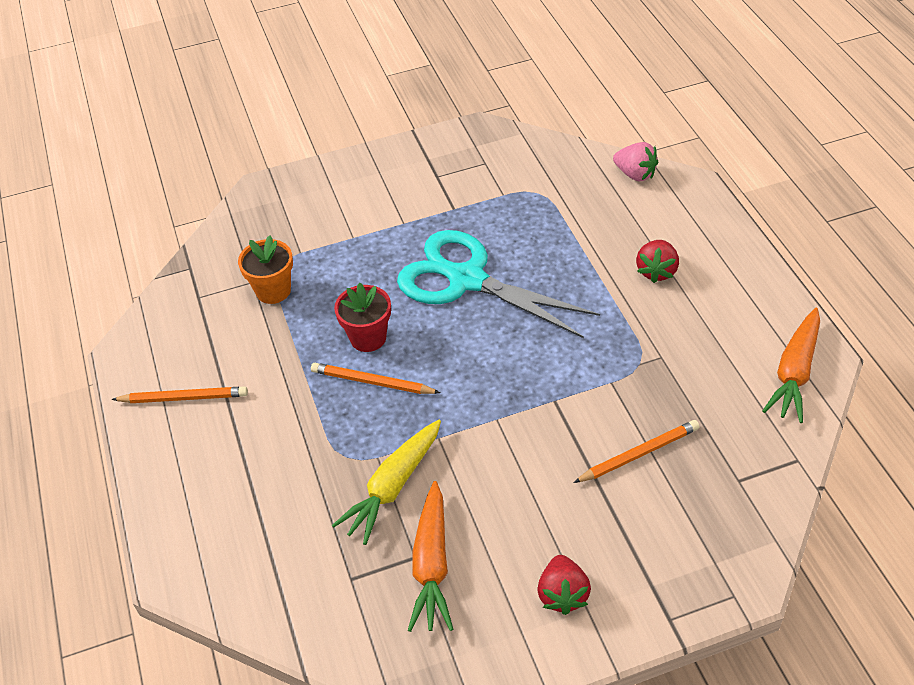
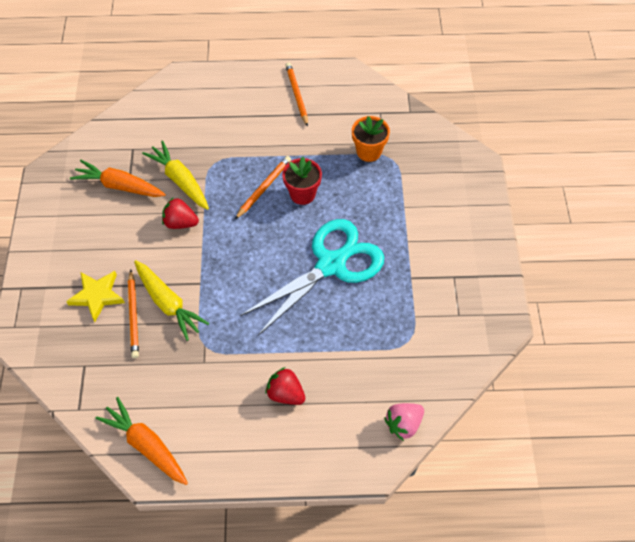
camera: 105 degrees right, 10 degrees up
orange pencil [111,386,248,403] -> orange pencil turned 150 degrees clockwise [285,62,308,127]
red strawberry [537,555,591,615] -> red strawberry moved to [162,197,199,229]
none -> yellow star [66,271,125,322]
none -> yellow carrot [134,260,209,341]

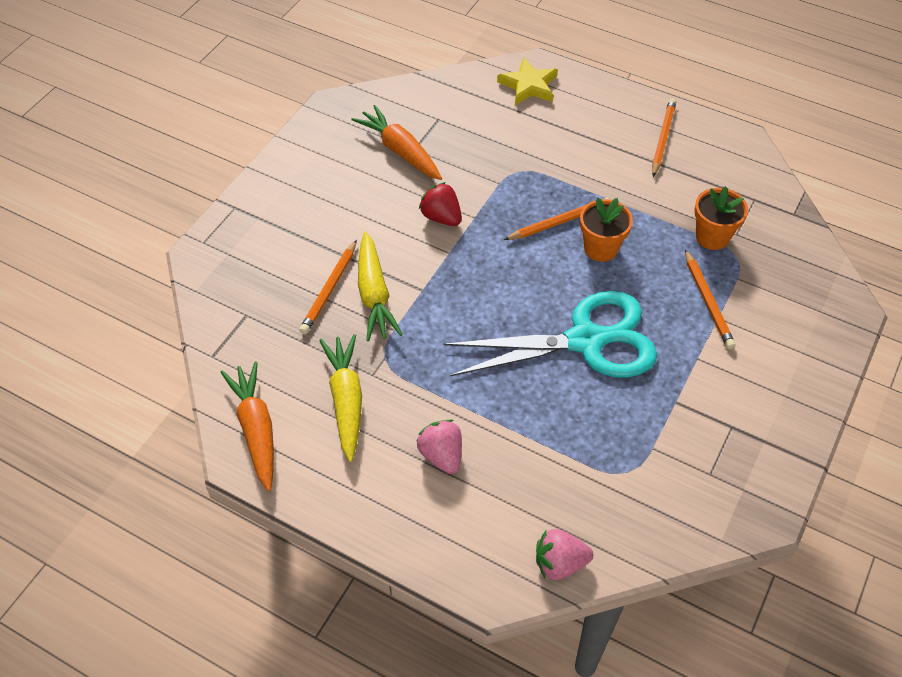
camera: 30 degrees right, 5 degrees down
yellow star [66,271,125,322] -> yellow star moved to [497,58,558,105]
yellow carrot [142,140,209,210] -> yellow carrot moved to [319,334,362,462]
red strawberry [265,367,306,405] -> pink strawberry [417,419,462,474]
red flower pot [282,157,322,205] -> orange flower pot [580,197,633,262]
none -> orange pencil [685,249,736,349]

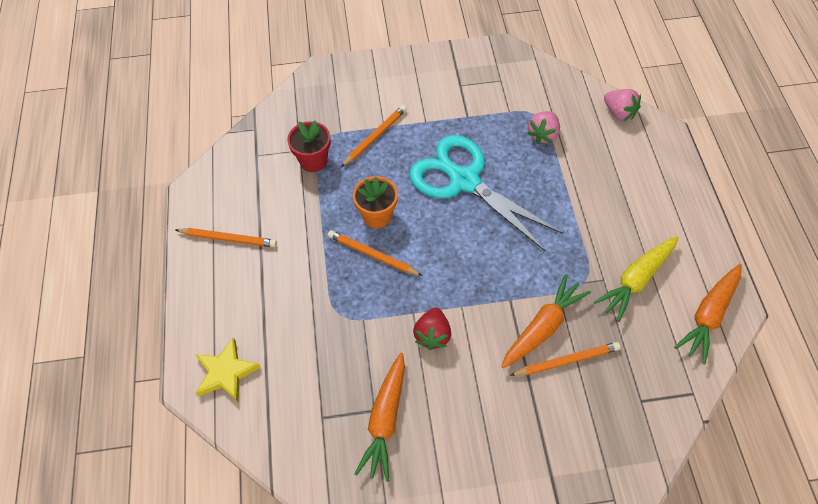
camera: 125 degrees left, 5 degrees up
yellow carrot [358,231,403,341] -> orange carrot [501,274,591,368]
pink strawberry [417,419,462,474] -> pink strawberry moved to [527,111,560,144]
orange pencil [652,98,676,177] -> orange pencil turned 150 degrees counterclockwise [176,228,277,247]
orange flower pot [694,186,748,250] -> red flower pot [287,120,331,172]

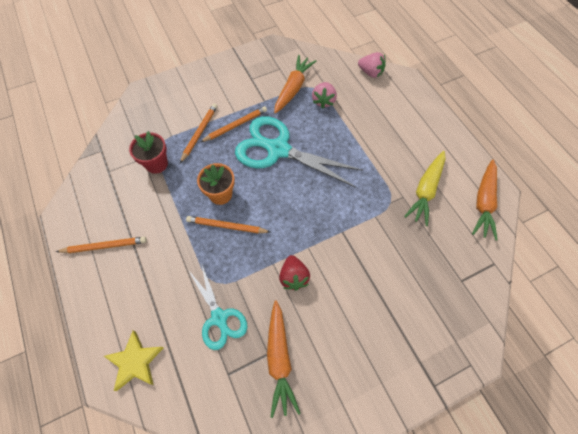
camera: 20 degrees left, 5 degrees up
orange carrot [501,274,591,368] -> orange carrot moved to [274,55,316,114]
orange pencil [509,342,621,376] -> orange pencil moved to [200,106,267,142]
none -> turquoise scissors [188,263,247,350]

